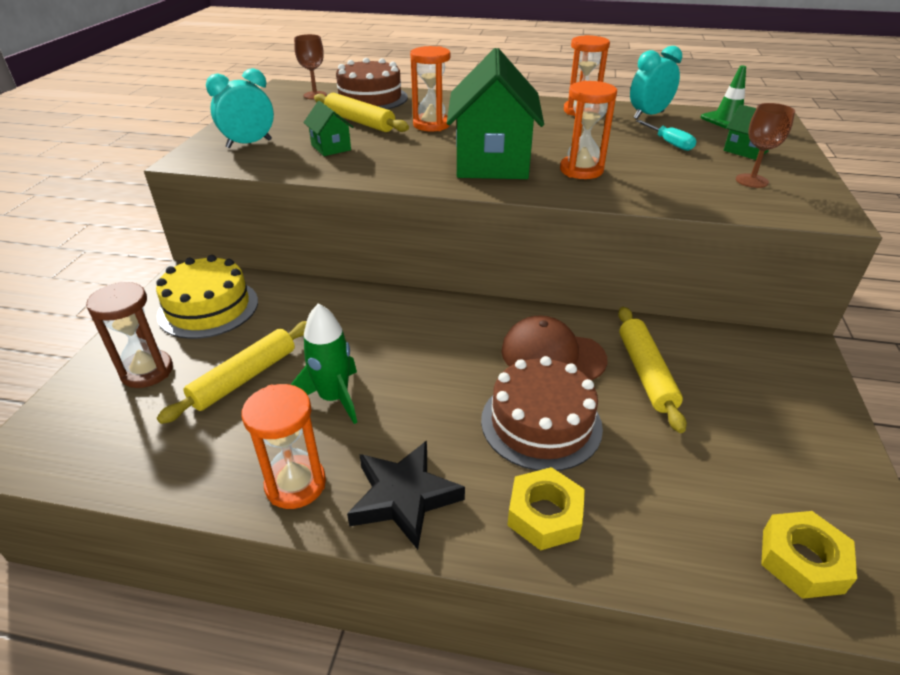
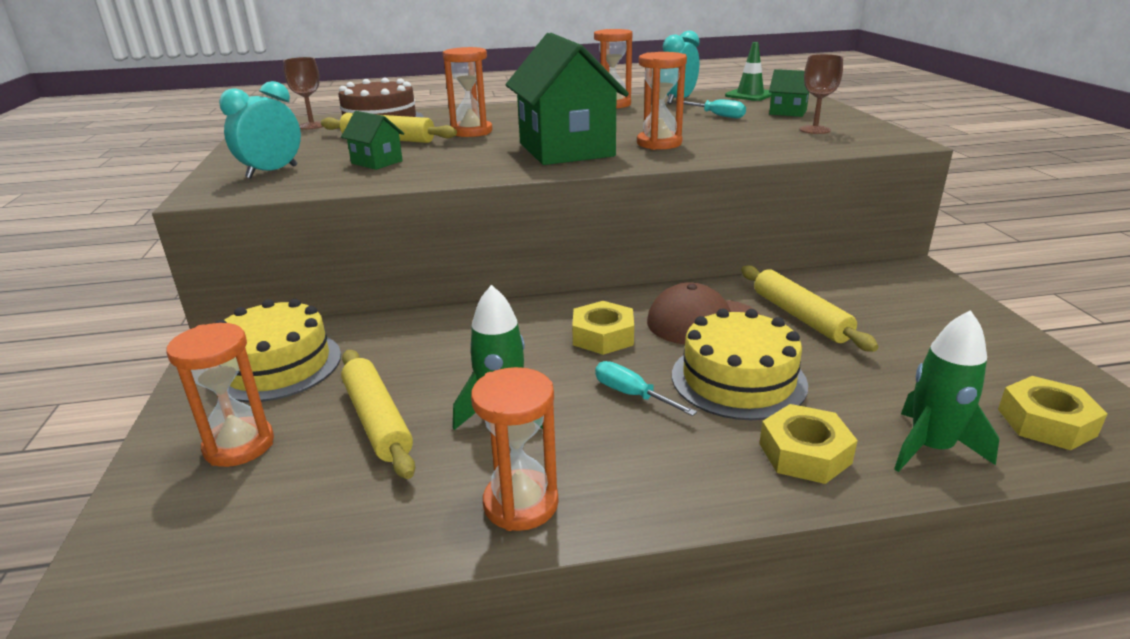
camera: 20 degrees left, 10 degrees down
brown hourglass [86,282,173,388] -> orange hourglass [166,323,274,467]
yellow rolling pin [157,321,307,424] -> yellow rolling pin turned 45 degrees counterclockwise [341,350,415,479]
black star [347,441,465,550] -> none
brown cake [481,356,603,471] -> yellow cake [672,309,808,420]
none -> yellow nut [572,301,634,355]
none -> turquoise screwdriver [595,361,697,416]
none -> green rocket [894,310,999,472]

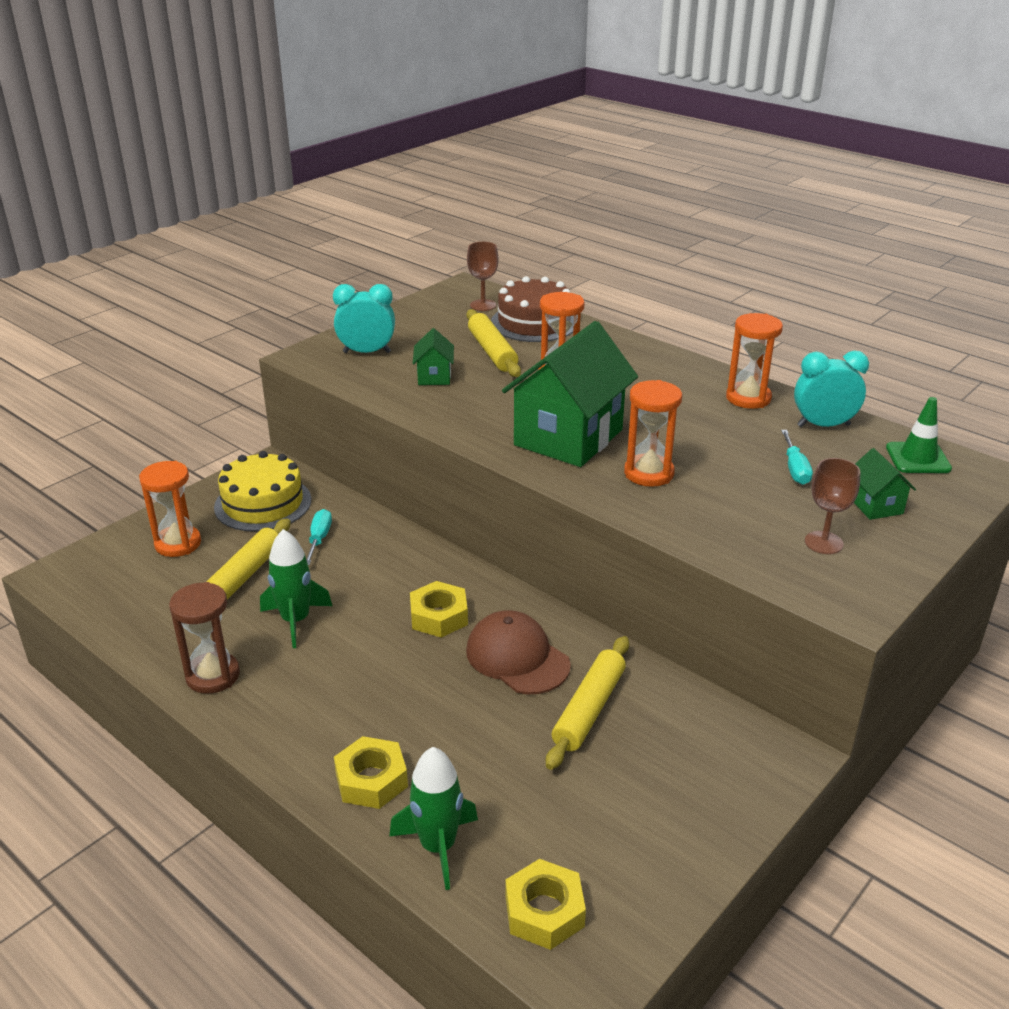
camera: 50 degrees right, 5 degrees up
orange hourglass [471,367,559,531] -> brown hourglass [169,582,240,694]
turquoise screwdriver [595,361,697,416] -> turquoise screwdriver moved to [307,509,332,565]
yellow cake [672,309,808,420] -> none

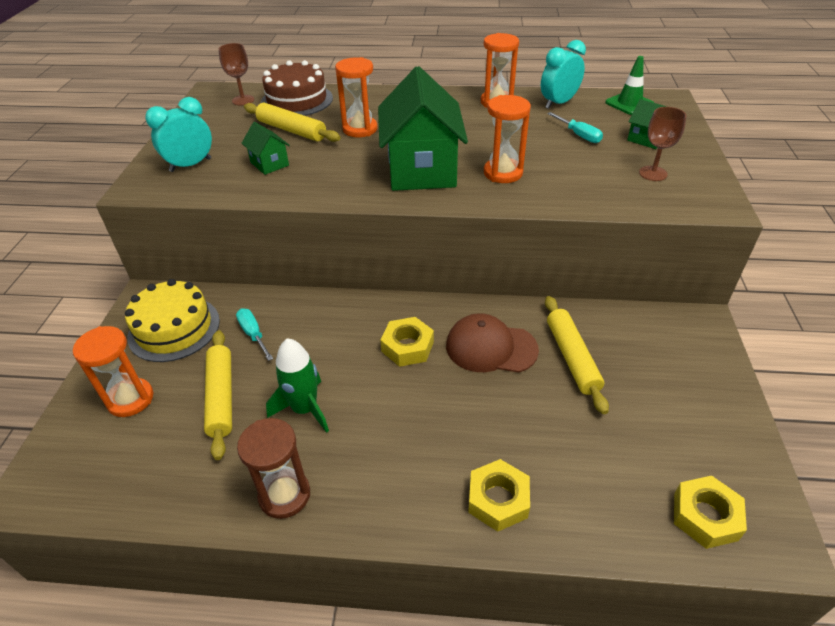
camera: 35 degrees left, 10 degrees up
green rocket [389,747,478,890] -> none

